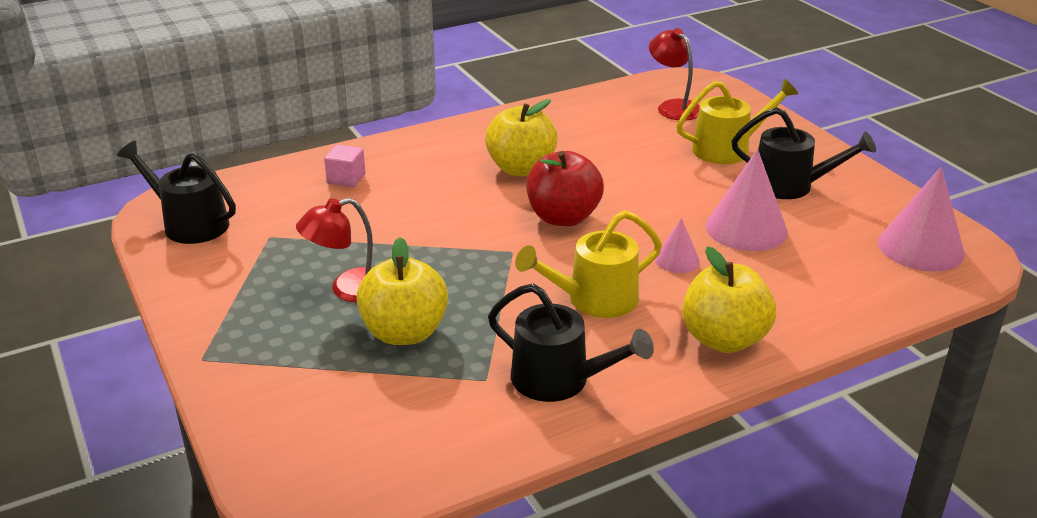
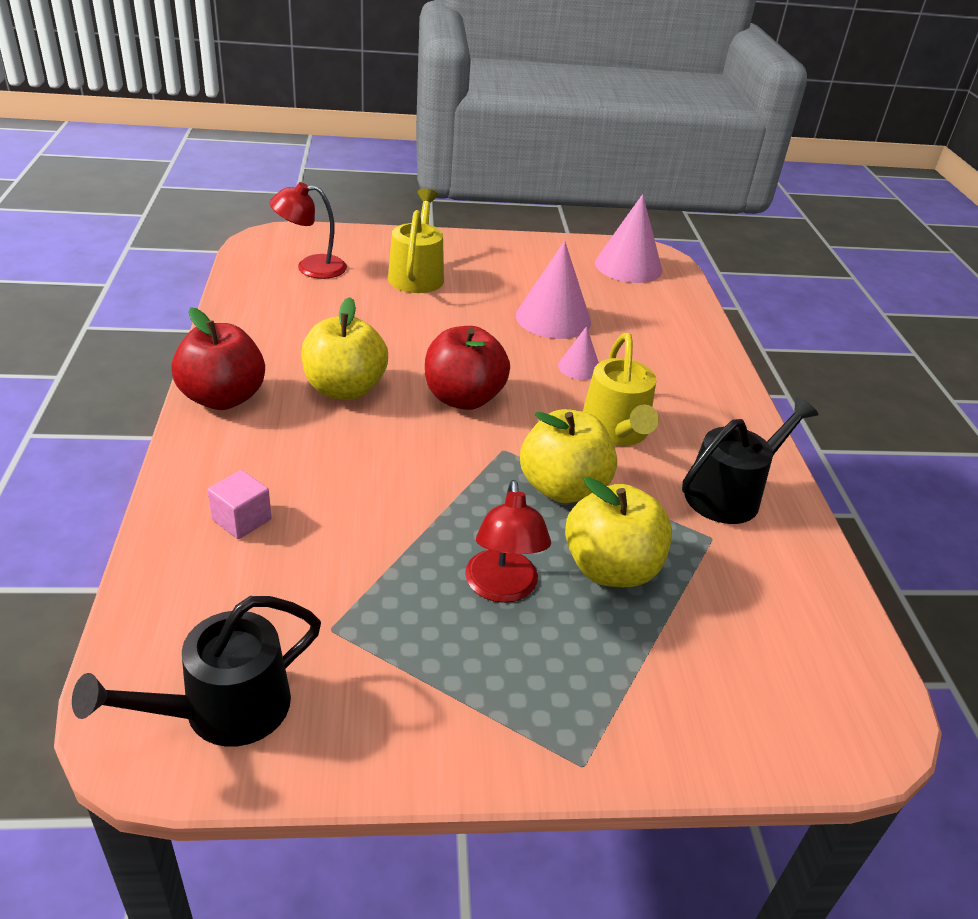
camera: 70 degrees left, 5 degrees up
yellow apple [682,246,776,353] -> yellow apple moved to [520,409,617,503]
black watering can [731,107,876,199] -> none
none -> red apple [171,307,265,410]

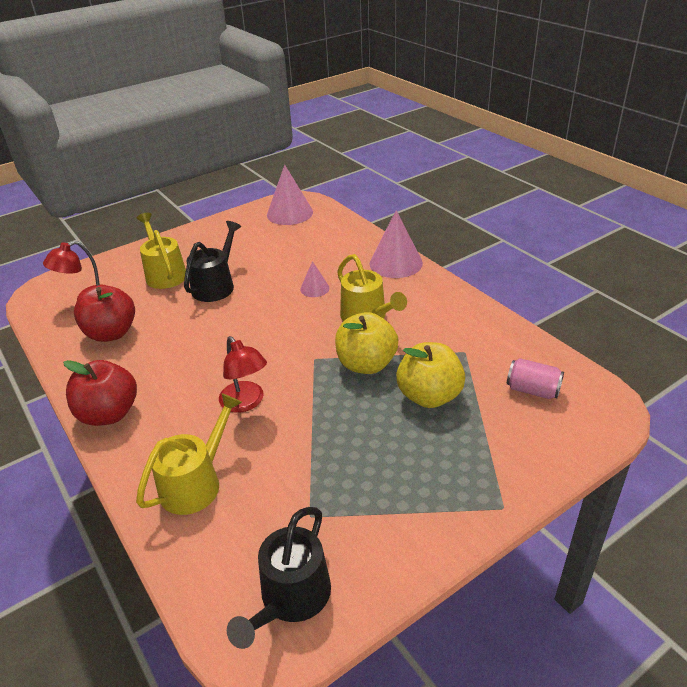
camera: 25 degrees left, 0 degrees up
pink cube [208,470,271,539] -> yellow watering can [136,393,242,515]
yellow apple [301,297,388,400] -> none
red apple [425,326,510,410] -> red apple moved to [74,285,135,342]
red lamp [465,480,551,603] -> red lamp moved to [219,336,267,413]
pink cone [516,241,591,339] -> pink cone moved to [370,210,423,278]
black watering can [682,396,819,524] -> black watering can moved to [184,221,241,302]
none -> pink can [507,358,564,399]

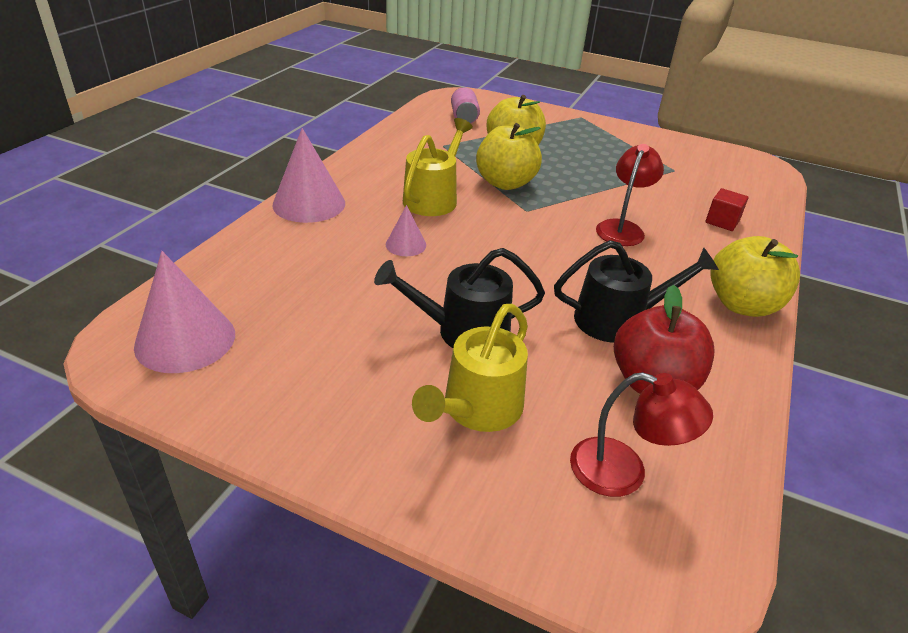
camera: 125 degrees left, 0 degrees up
red apple [63,360,137,426] -> yellow apple [710,236,800,317]
yellow watering can [136,393,242,515] -> red cube [706,188,748,231]
black watering can [227,507,331,649] -> black watering can moved to [554,240,719,343]

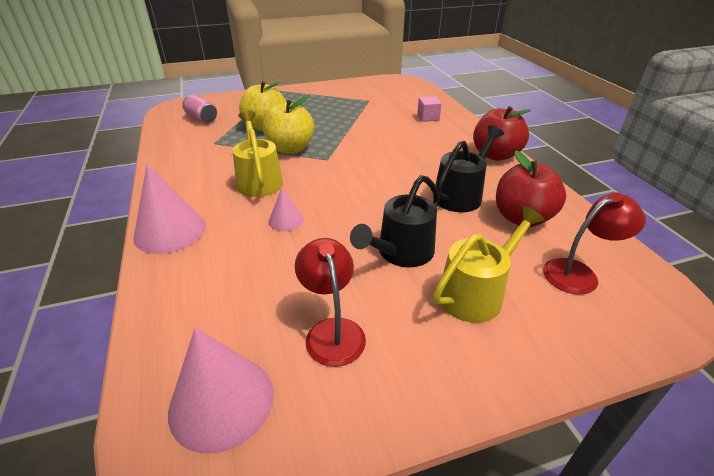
camera: 40 degrees left, 0 degrees up
yellow watering can [412,304,528,432] -> yellow watering can turned 120 degrees counterclockwise [433,206,545,323]
red lamp [596,144,664,246] -> red lamp moved to [295,238,366,367]
red cube [706,188,748,231] -> pink cube [417,96,442,122]
yellow apple [710,236,800,317] -> red apple [473,106,531,161]

